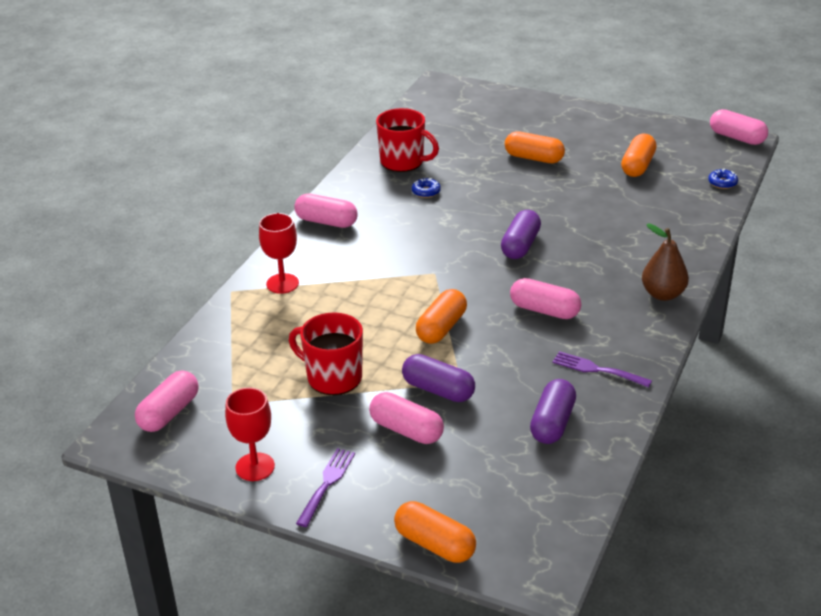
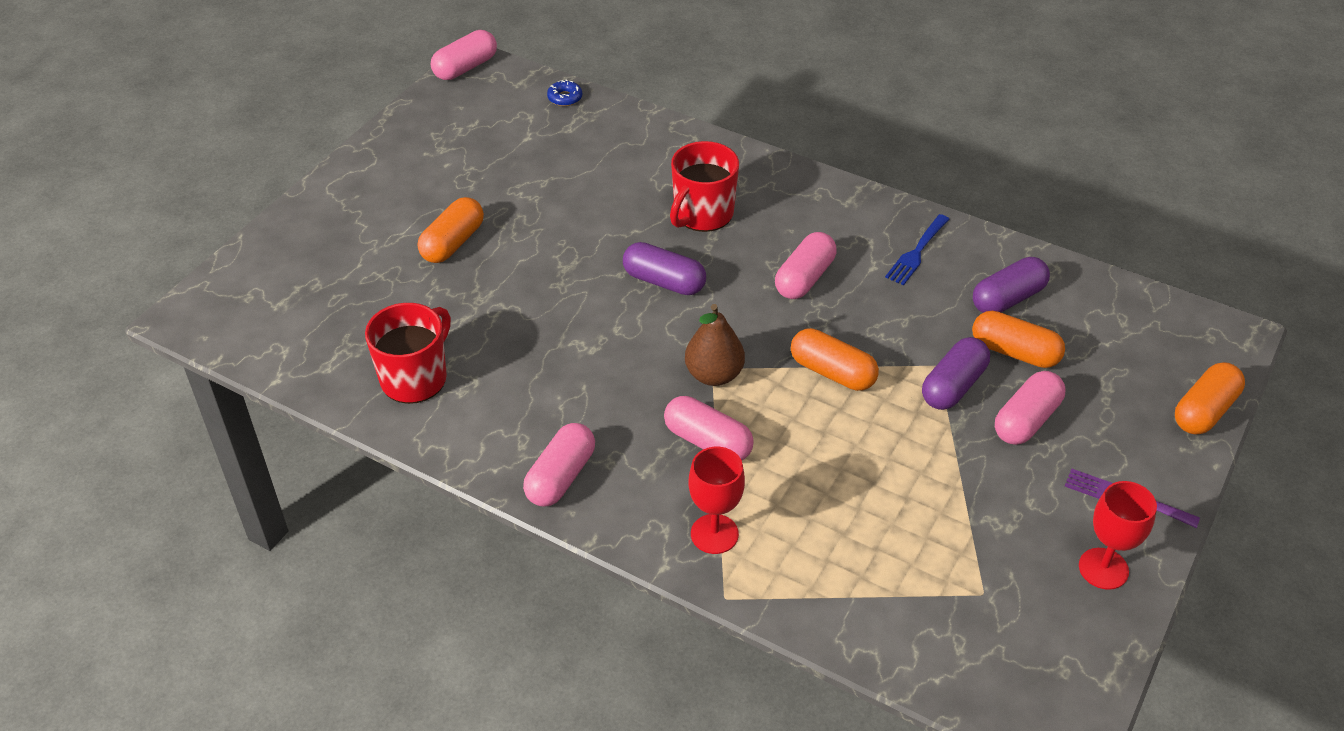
camera: 85 degrees left, 10 degrees up
pink capsule [135,370,199,432] -> pink capsule moved to [664,396,754,460]
red mug [289,312,363,395] -> red mug moved to [670,141,739,232]
blue donut [412,178,441,198] -> none
purple capsule [530,379,576,444] -> purple capsule turned 60 degrees counterclockwise [973,257,1050,313]
purple fork [552,351,652,388] -> blue fork [885,214,949,285]
orange capsule [621,134,656,177] -> orange capsule moved to [972,311,1065,368]
brown pear [642,223,689,301] -> brown pear moved to [685,304,745,386]

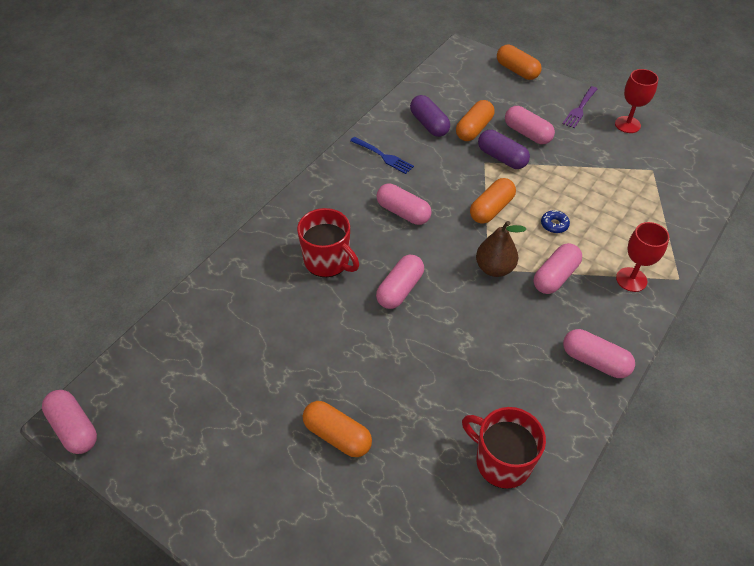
camera: 85 degrees left, 5 degrees up
blue donut [547,80,582,106] -> blue donut moved to [541,210,570,233]
purple capsule [623,242,706,295] -> pink capsule [376,255,424,309]

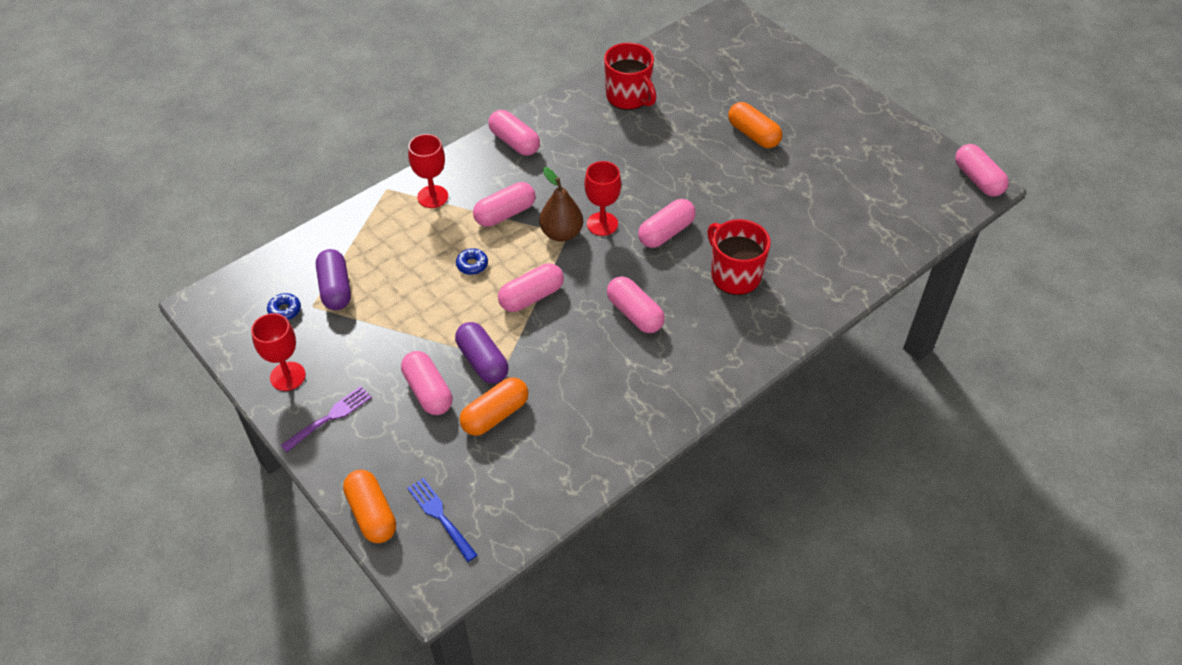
camera: 165 degrees left, 0 degrees up
blue fork [350,137,414,174] -> blue fork moved to [407,478,477,562]
purple capsule [410,95,450,137] -> purple capsule moved to [316,249,351,310]
orange capsule [470,178,516,224] -> pink capsule [498,263,564,312]
none -> blue donut [267,293,301,320]
none -> red goblet [584,161,621,236]

